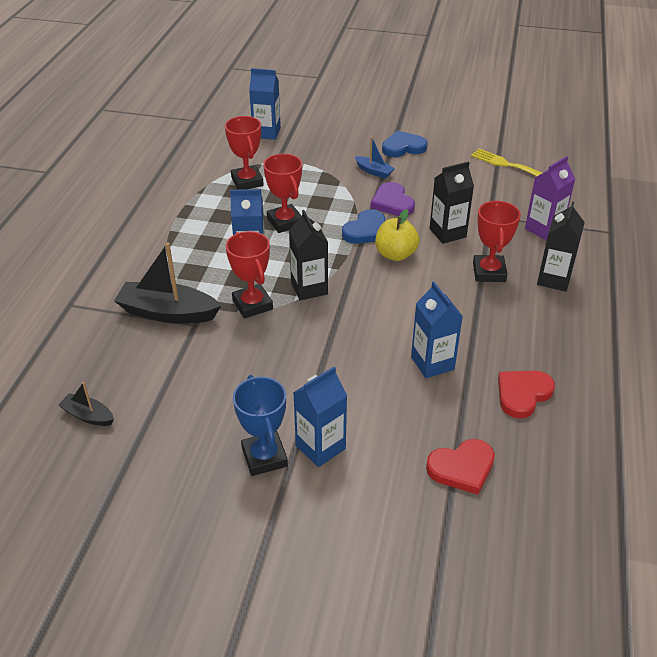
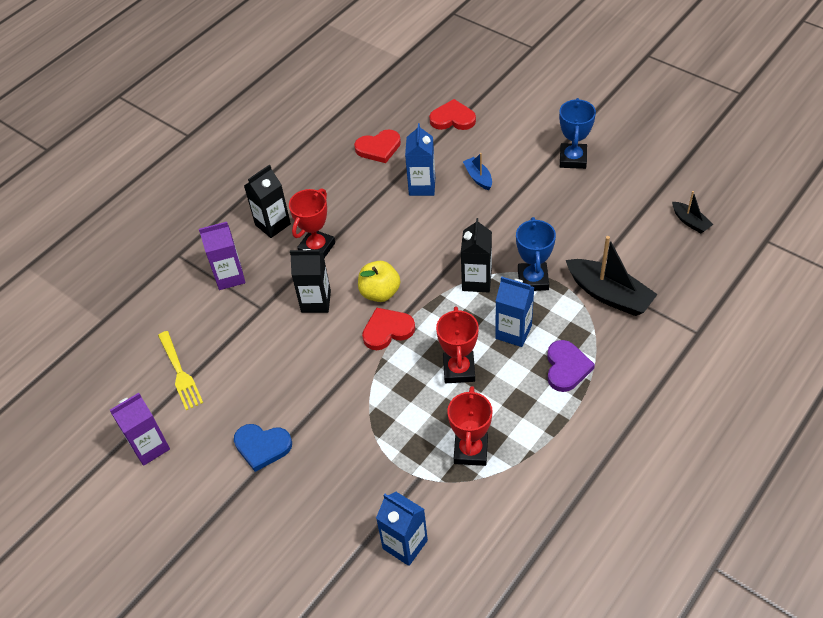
camera: 150 degrees left, 10 degrees up
red trophy [226,231,273,319] -> blue trophy [516,217,556,291]
blue carton [293,366,347,467] -> none
blue heart [342,209,385,244] -> red heart [362,307,415,350]
blue boat [355,137,395,179] -> blue boat moved to [463,153,492,190]
purple heart [371,182,415,216] -> purple heart moved to [547,340,595,392]
none -> purple carton [110,393,170,466]

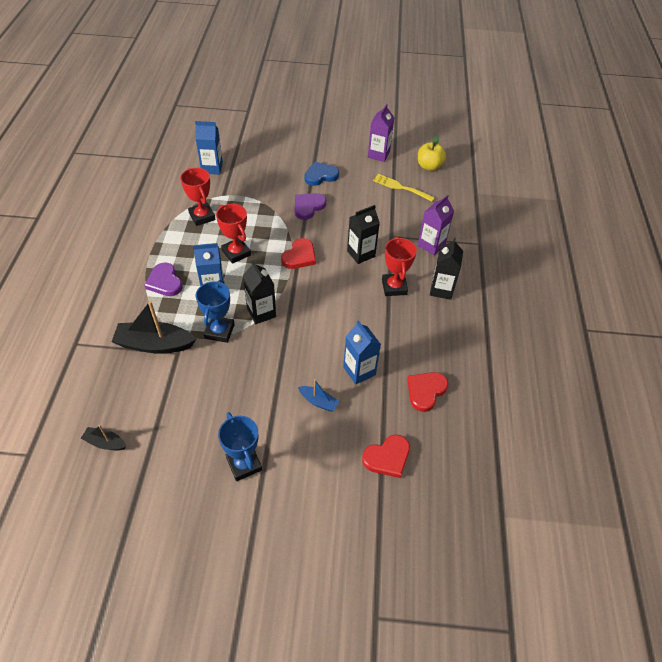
camera: 140 degrees right, 0 degrees up
yellow apple [358,261,400,302] -> yellow apple moved to [418,136,446,171]
blue trophy [516,217,556,291] -> blue trophy turned 45 degrees clockwise [196,280,235,343]
none -> purple heart [295,193,326,220]

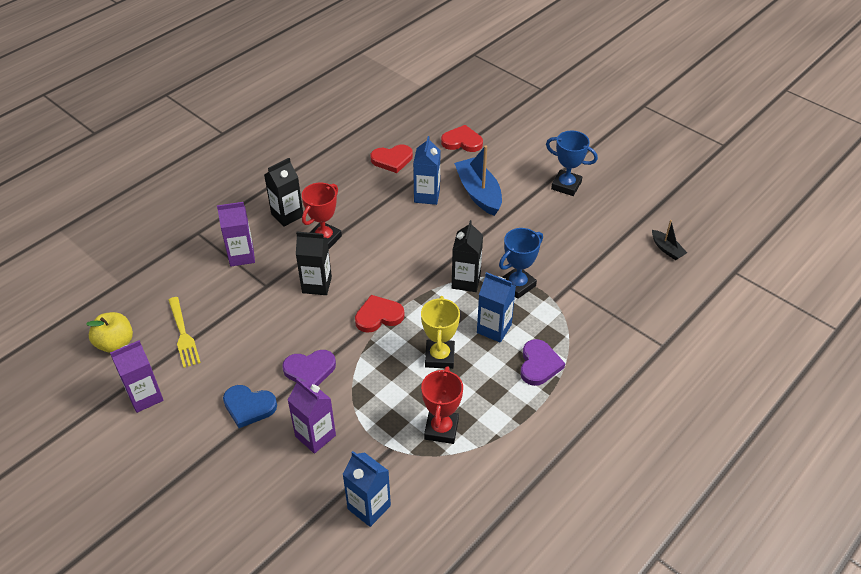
camera: 140 degrees left, 5 degrees down
black boat [112,301,196,354] -> none
red trophy [216,204,251,264] -> yellow trophy [421,296,460,369]
blue trophy [218,412,262,481] -> blue trophy turned 75 degrees counterclockwise [546,131,598,196]
blue boat [298,379,340,412] -> blue boat [454,145,502,216], size x1.93
none -> purple carton [288,378,336,454]

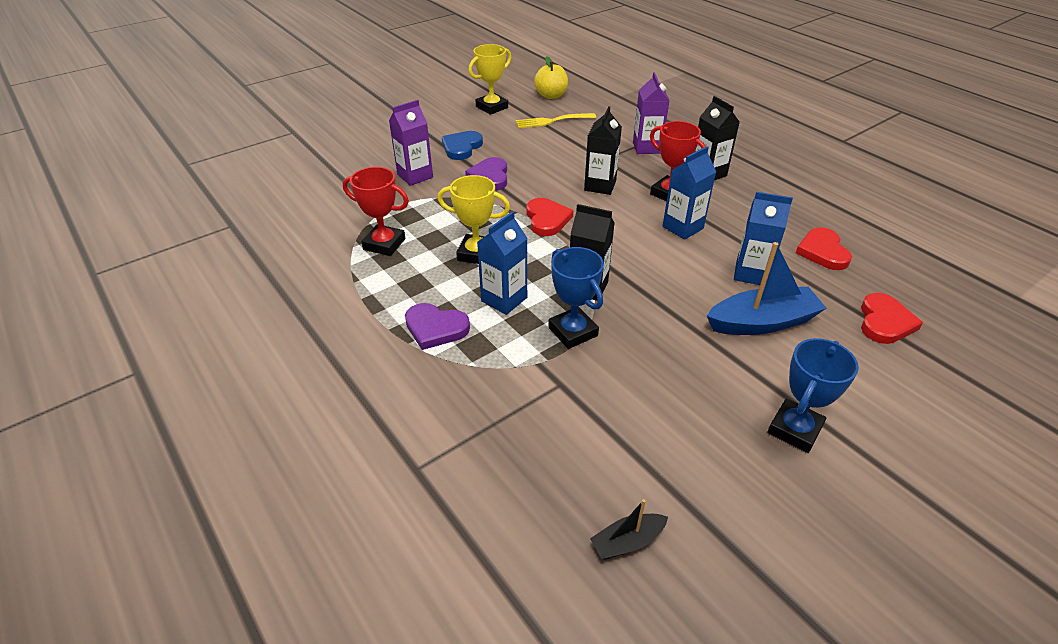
camera: 100 degrees right, 5 degrees down
purple carton [110,340,164,413] -> yellow trophy [468,44,512,115]
blue carton [342,451,391,527] -> blue carton moved to [663,146,716,240]

